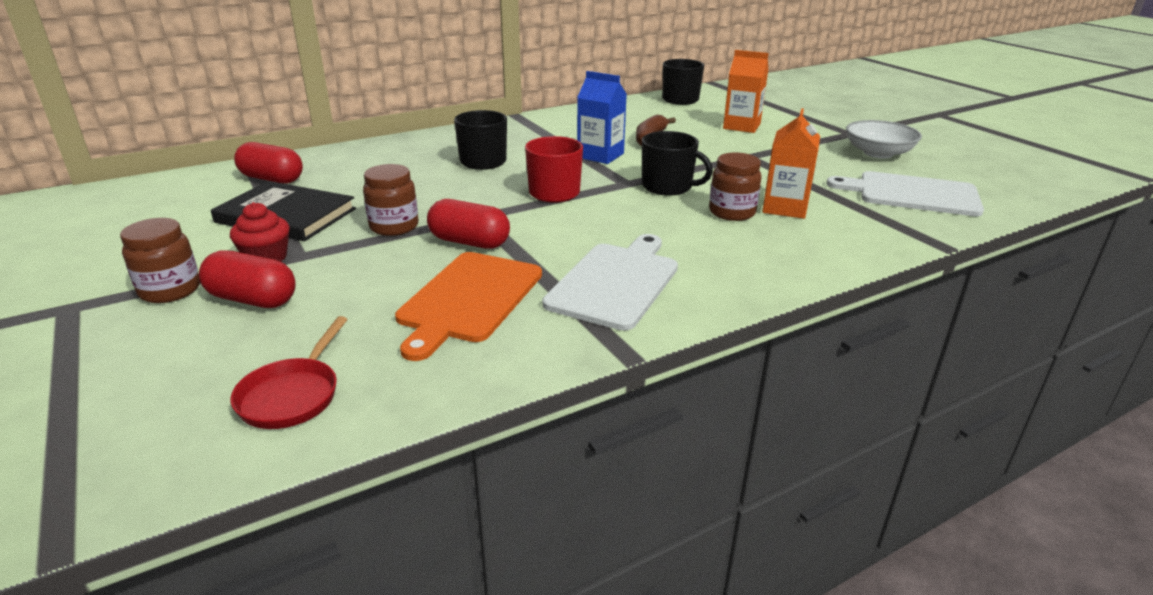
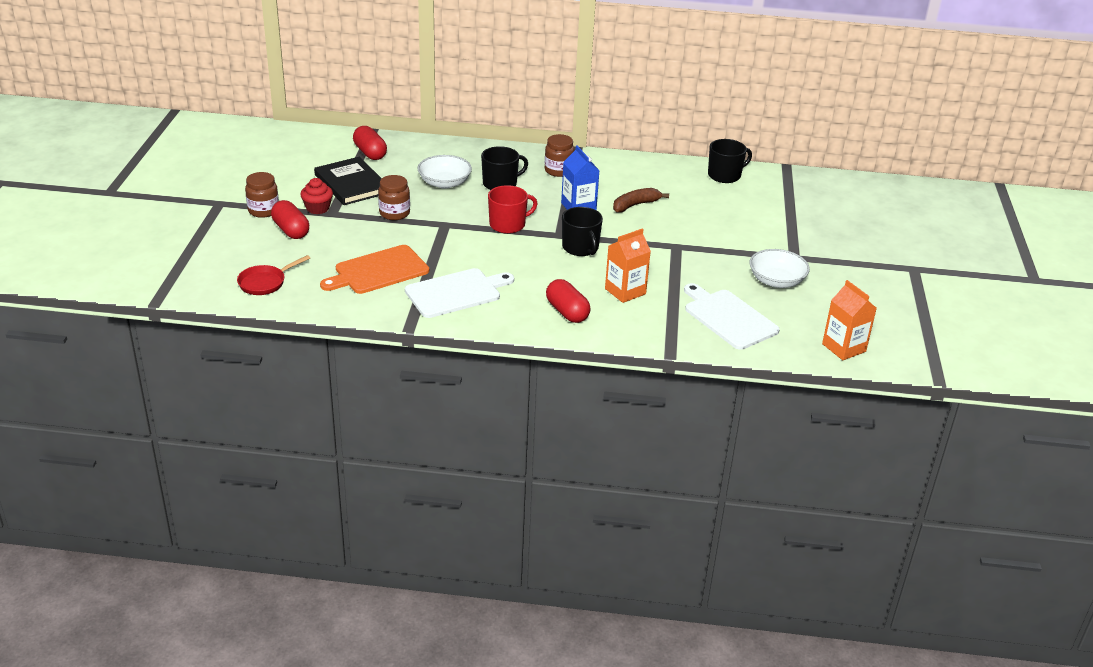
camera: 35 degrees right, 5 degrees up
red capsule [427,199,510,249] -> red capsule moved to [546,279,591,323]
brown jar [709,153,762,221] -> brown jar moved to [545,134,574,177]
orange carton [723,50,768,133] -> orange carton moved to [822,280,877,360]
none -> white bowl [418,155,472,189]

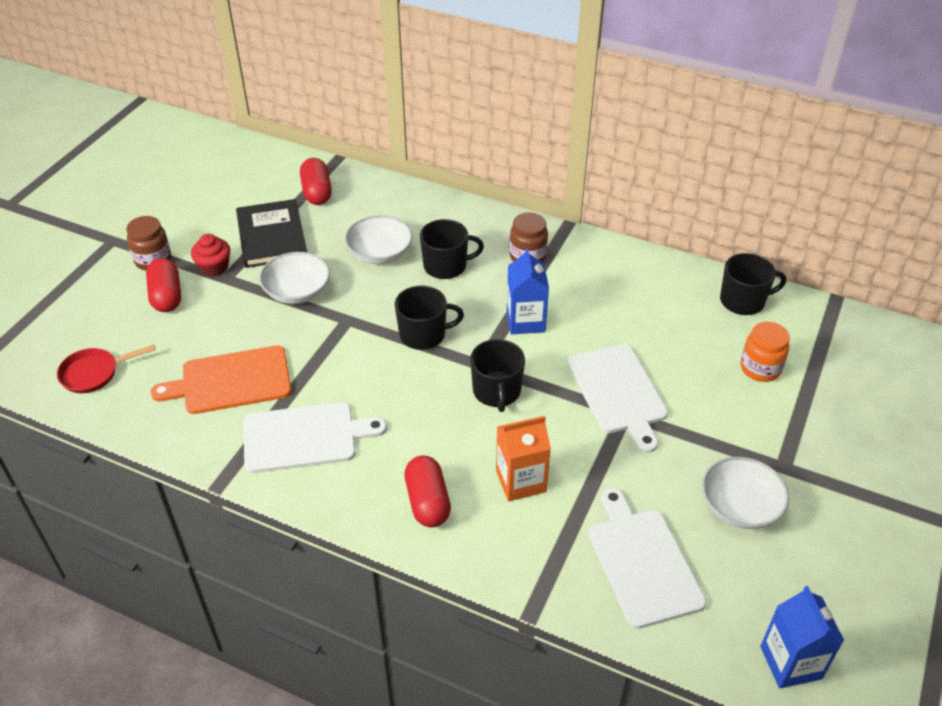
camera: 20 degrees right, 10 degrees up
brown jar [378,175,410,220] -> white bowl [259,252,330,304]
red mug [488,185,538,234] -> black mug [395,286,464,350]
brown banana [613,188,669,213] -> none
orange carton [822,280,877,360] -> blue carton [760,586,844,688]
none -> white cutting board [568,344,668,453]
none -> orange jar [741,322,790,382]

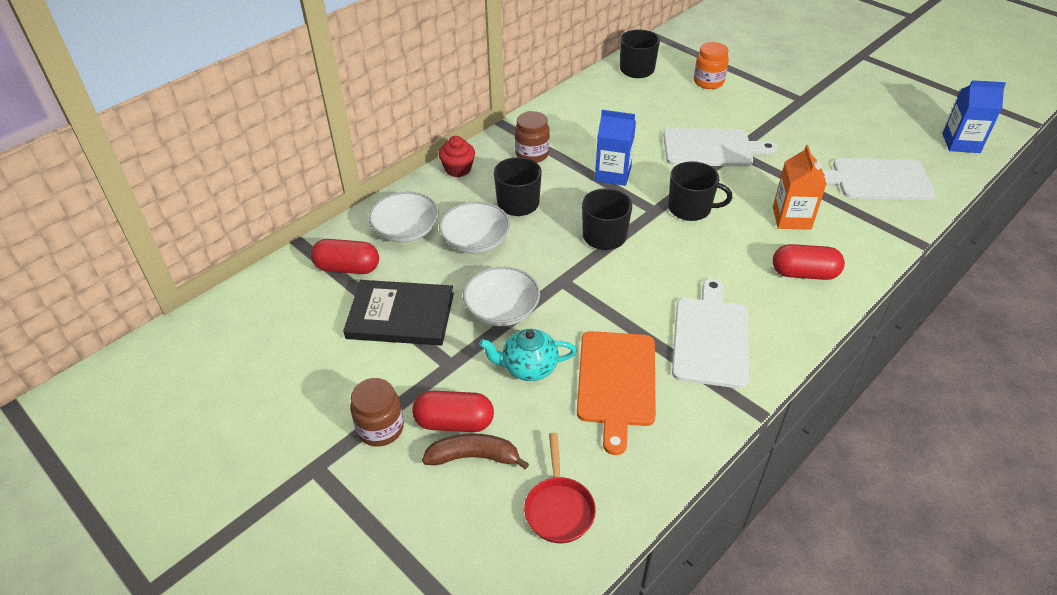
camera: 70 degrees left, 0 degrees up
red cupcake [191,234,230,277] -> red cupcake moved to [439,136,475,177]
white bowl [702,457,789,529] -> white bowl moved to [368,192,439,242]
none -> brown banana [422,433,529,470]
none -> turquoise teapot [479,329,577,381]

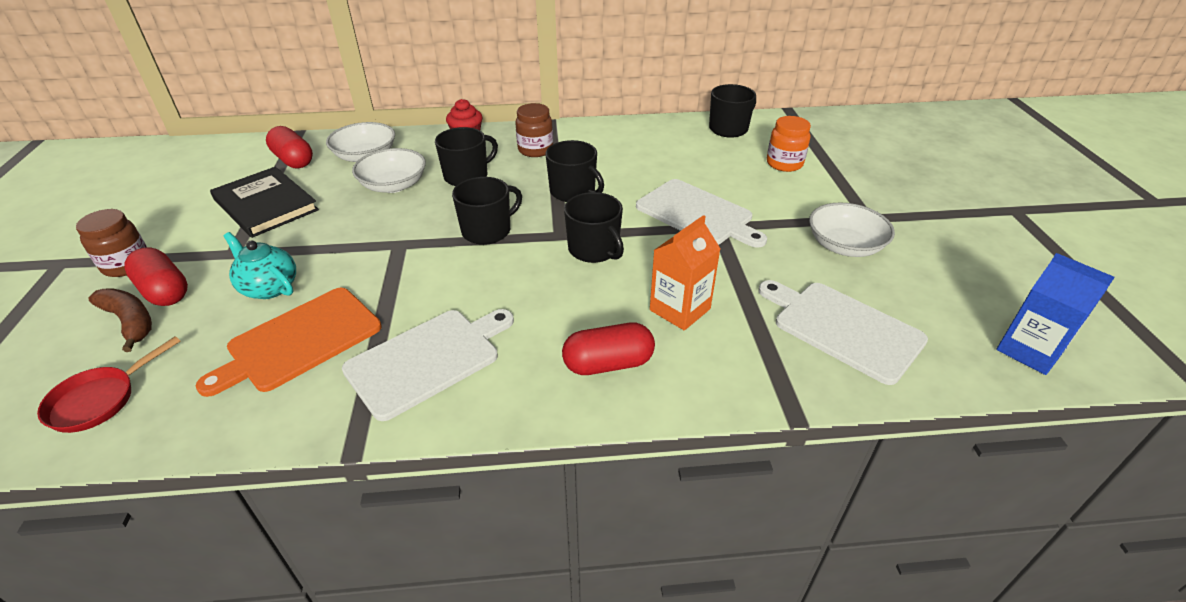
camera: 40 degrees right, 5 degrees down
white bowl [463,267,540,326] -> white bowl moved to [809,202,895,257]
blue carton [595,110,636,186] -> black mug [546,140,604,202]
red capsule [772,244,845,280] -> red capsule turned 60 degrees counterclockwise [562,323,655,375]

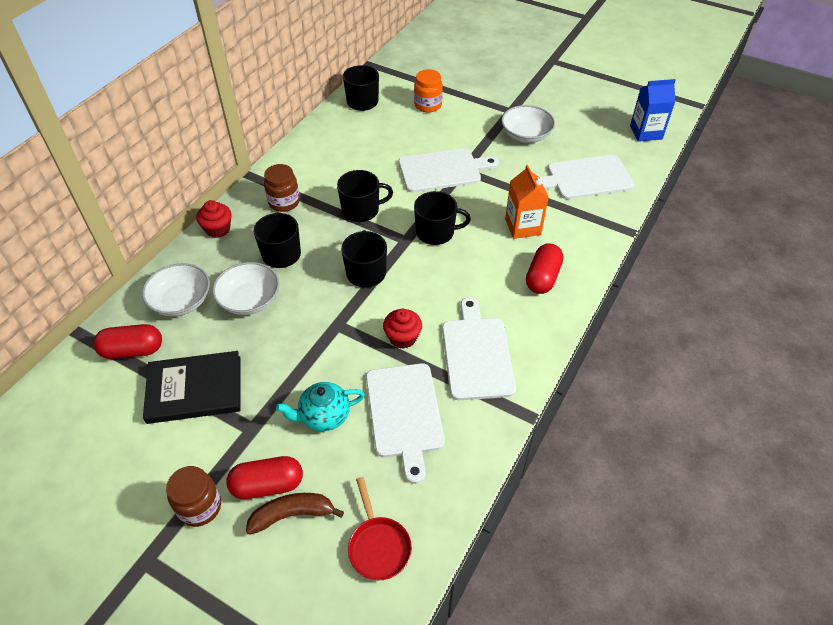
camera: 55 degrees left, 10 degrees up
orange cutting board [195,288,382,397] -> white cutting board [366,363,445,484]
none -> red cupcake [383,309,422,349]

